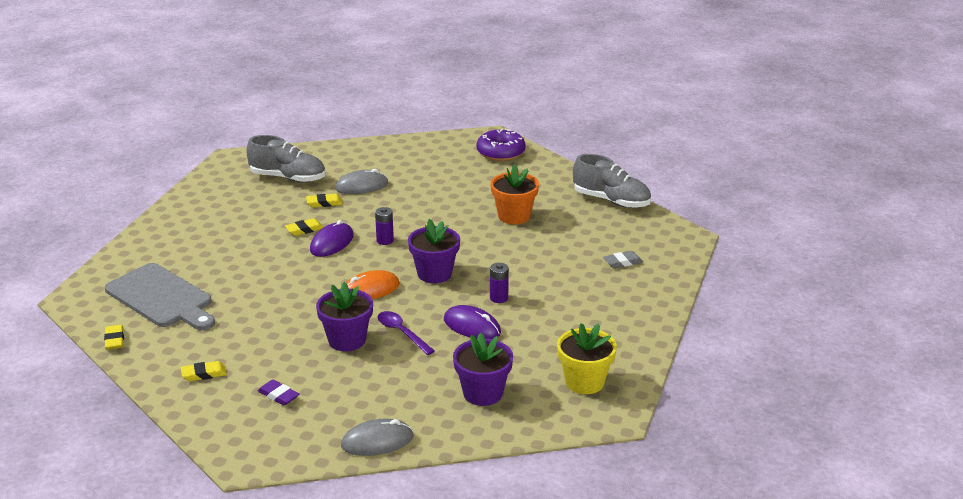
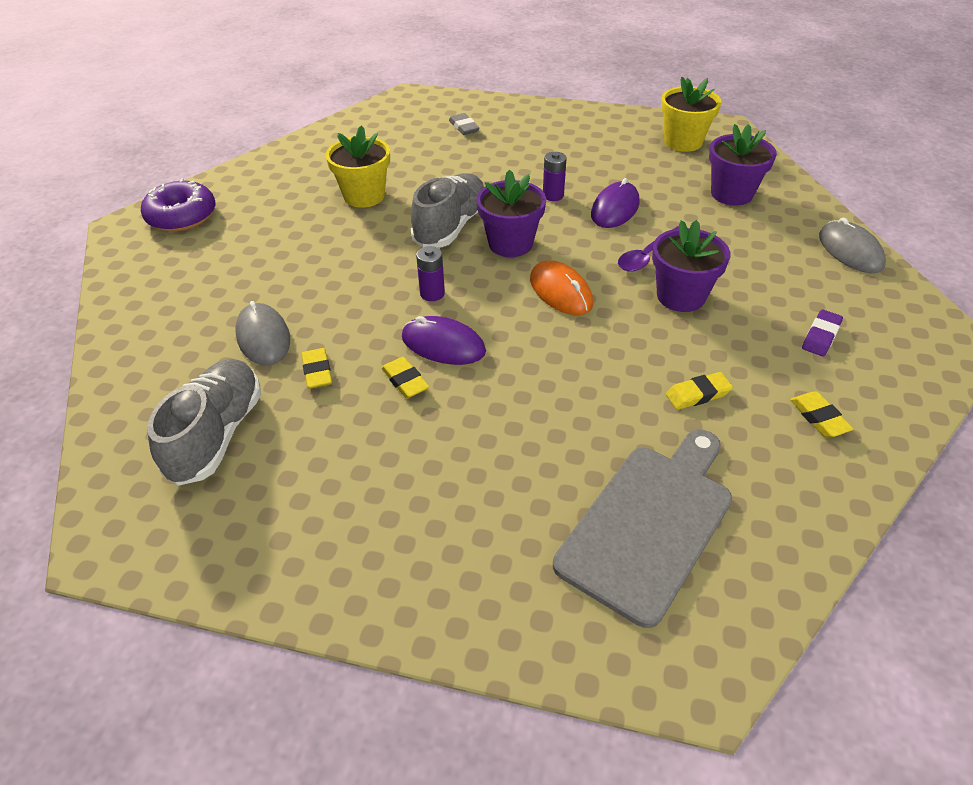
camera: 95 degrees left, 15 degrees up
yellow eraser [104,325,124,350] -> yellow eraser moved to [666,372,733,410]
orange flower pot [490,164,539,225] -> yellow flower pot [326,125,390,208]
grey shoe [573,154,651,208] -> grey shoe moved to [411,173,484,248]

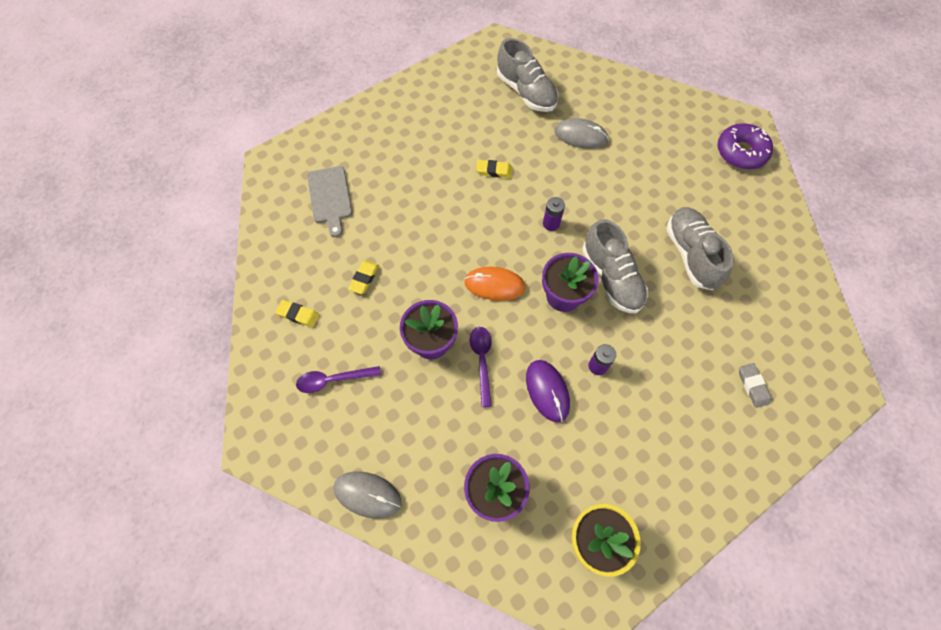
camera: 130 degrees right, 20 degrees up
yellow eraser [301,348,332,389] -> none
yellow flower pot [326,125,390,208] -> grey shoe [666,207,734,290]
purple mouse [402,316,486,365] -> none
grey eraser [449,113,479,135] -> grey eraser turned 60 degrees clockwise [739,363,771,408]
grey cutting board [553,430,732,628] -> grey cutting board [307,166,352,237], size x0.66
purple eraser [802,310,843,357] -> purple spoon [296,366,381,393]

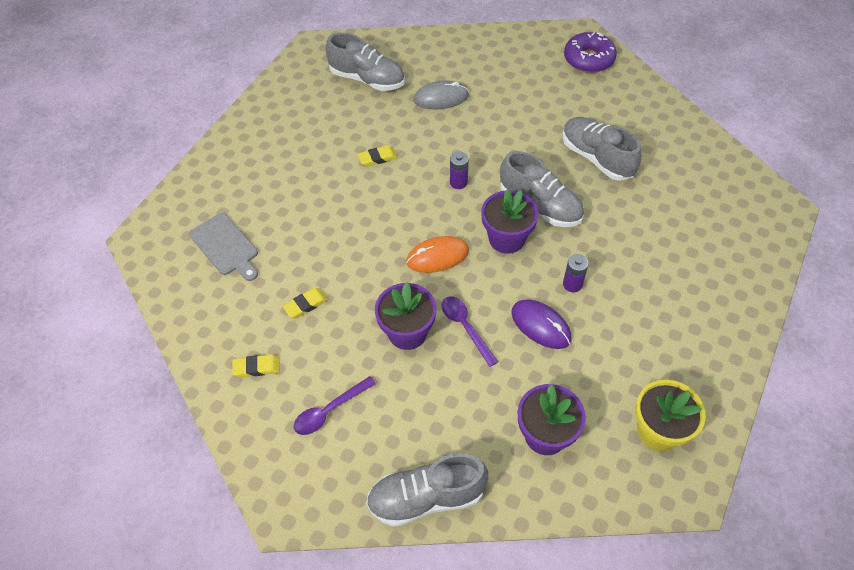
camera: 25 degrees left, 10 degrees down
grey mouse [333,471,402,519] -> grey shoe [366,453,488,527]
yellow eraser [348,260,379,294] -> yellow eraser turned 60 degrees clockwise [283,288,328,318]
grey eraser [739,363,771,408] -> none

